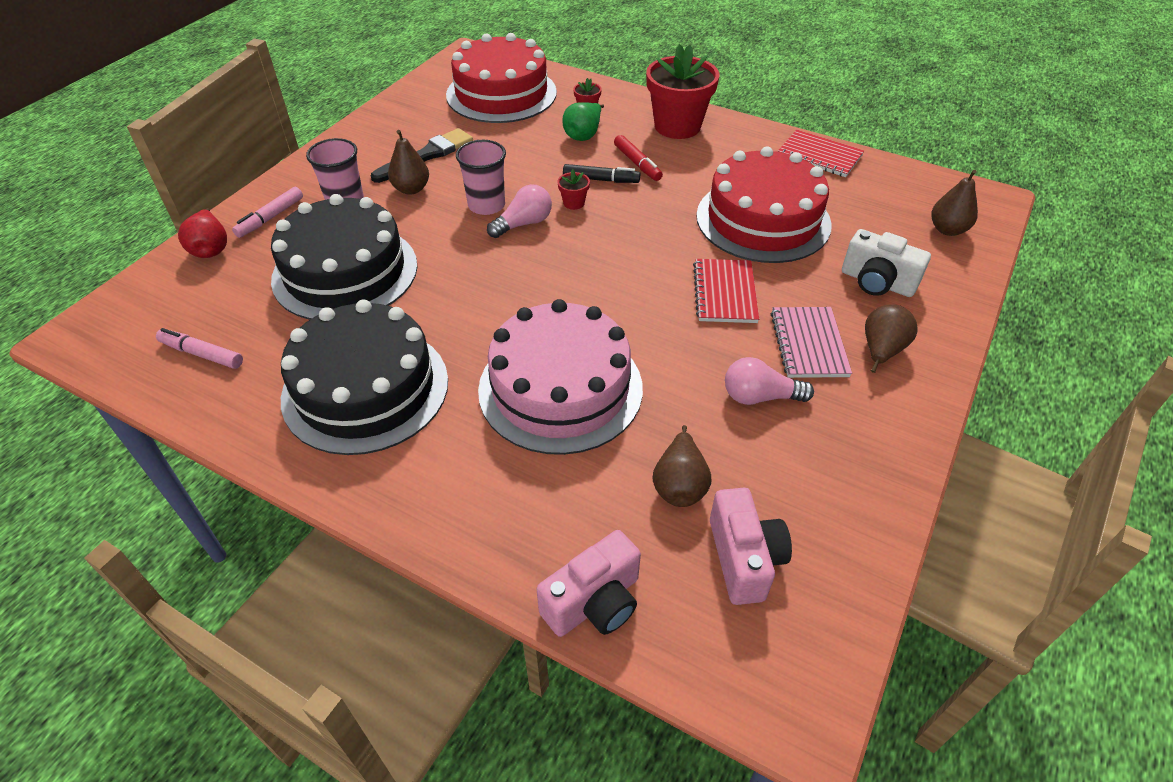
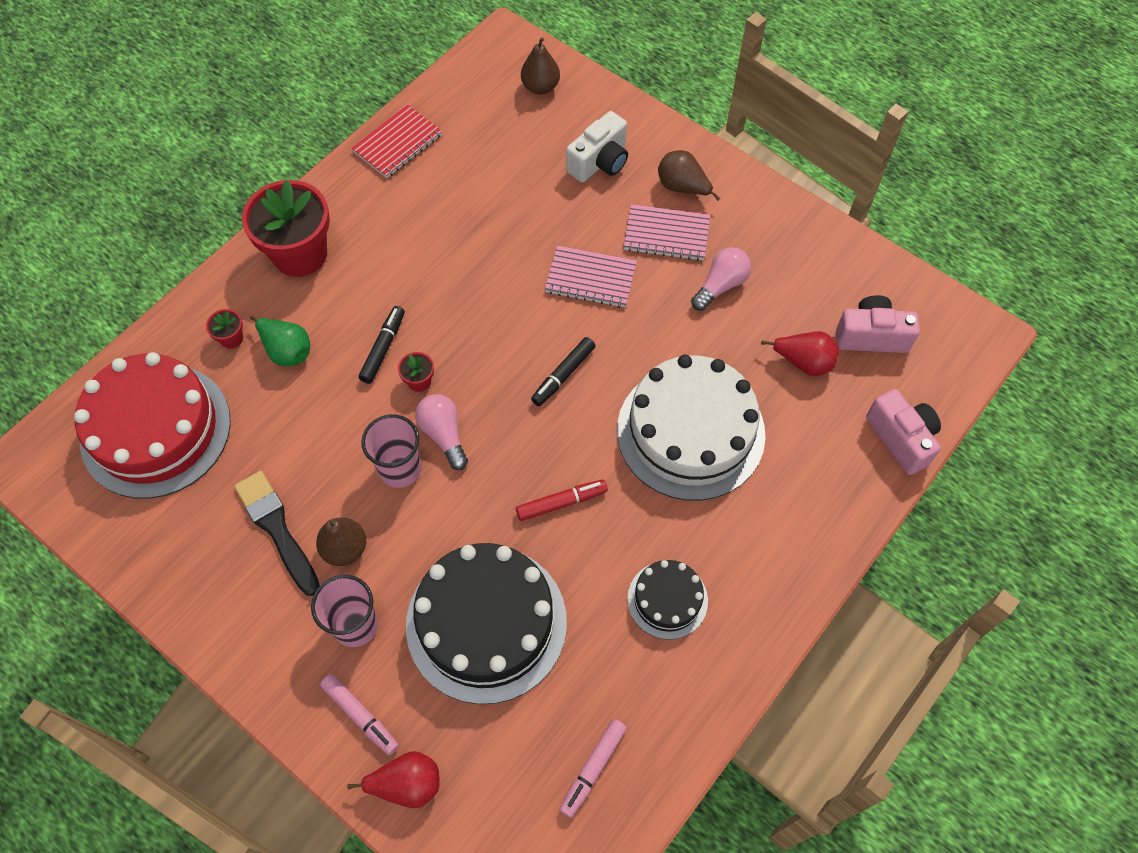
camera: 80 degrees left, 15 degrees up
black cake [281,299,448,455] -> black cake [627,560,708,640], size x0.51
pink cake [478,299,643,455] -> white cake [617,355,766,501]
red marker [614,135,663,181] -> red marker moved to [516,479,608,521]
brown pear [653,425,711,507] -> red pear [761,331,839,376]
red notebook [693,259,759,323] -> pink notebook [545,246,637,308]
red cake [696,146,832,263] -> none
pink light bulb [725,357,814,405] -> pink light bulb turned 150 degrees counterclockwise [691,247,751,311]
none -> black marker [531,337,595,406]

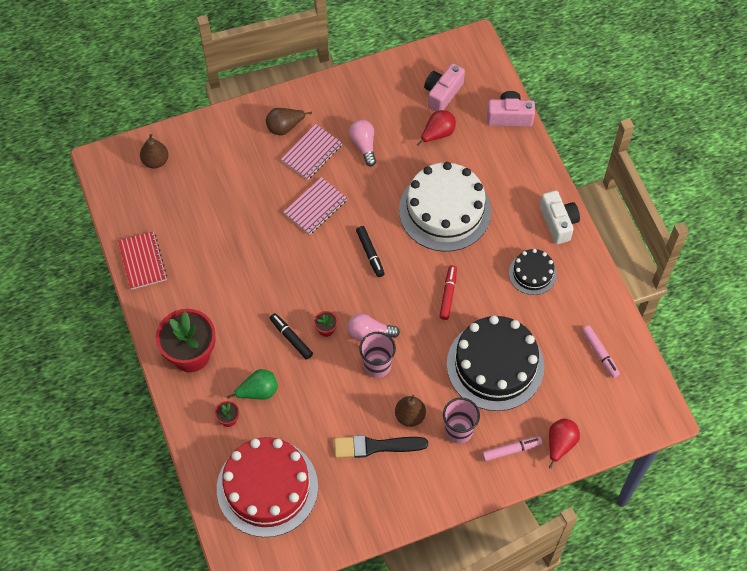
camera: 60 degrees left, 0 degrees up
white camera [566,111,628,182] -> white camera moved to [540,190,580,244]

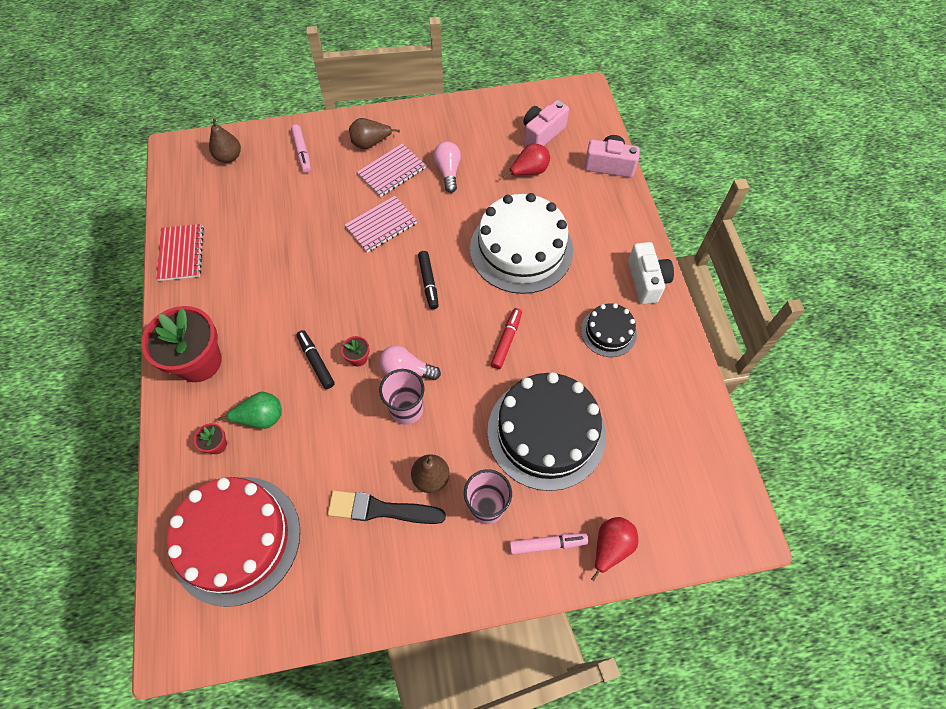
camera: 10 degrees right, 0 degrees up
pink marker [582,326,620,378] -> pink marker moved to [291,125,311,173]

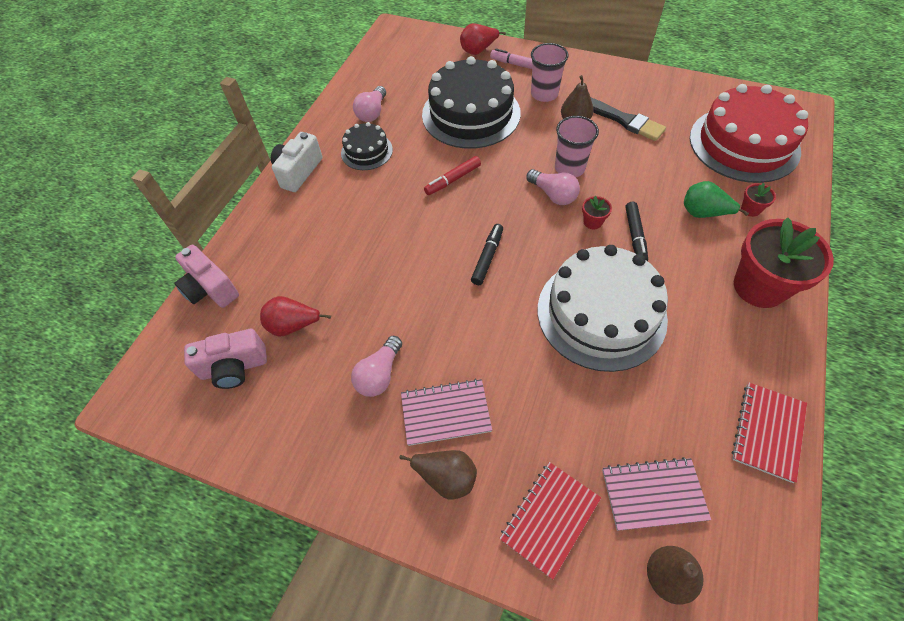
camera: 145 degrees left, 5 degrees down
pink marker [291,125,311,173] -> red notebook [499,462,601,580]
pink notebook [345,196,417,253] -> pink notebook moved to [602,457,711,531]
white cake [470,193,573,294] -> white cake moved to [538,245,668,372]
none -> pink light bulb [353,86,386,122]

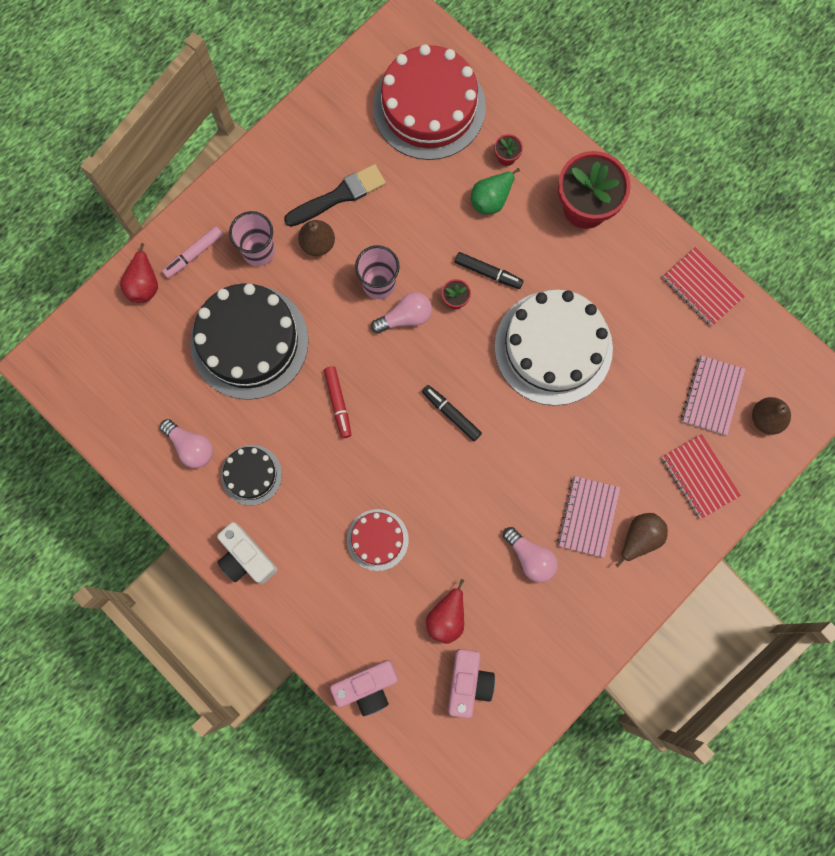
camera: 70 degrees left, 20 degrees up
none -> red cake [347,509,409,571]

